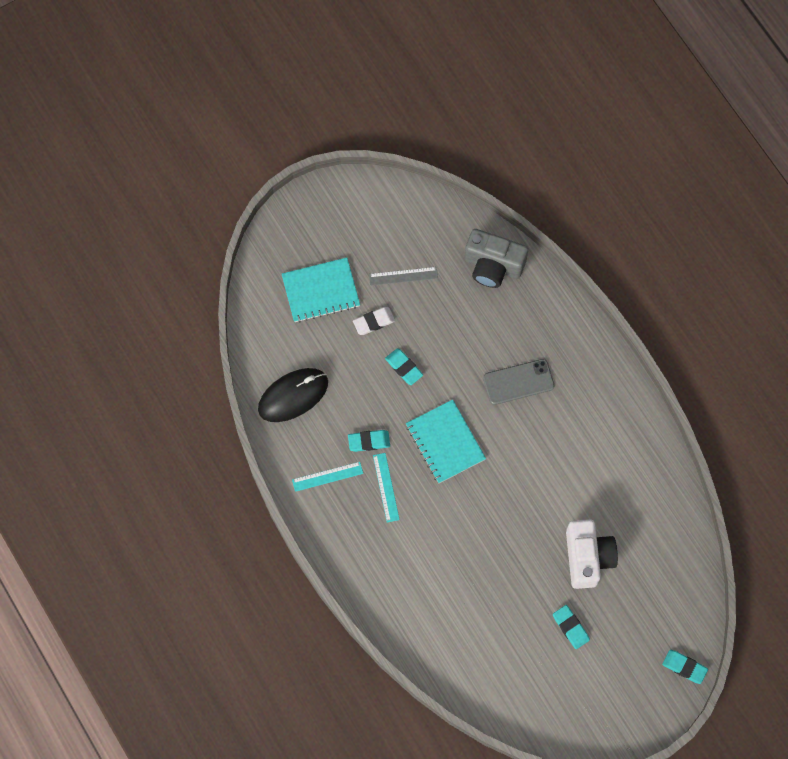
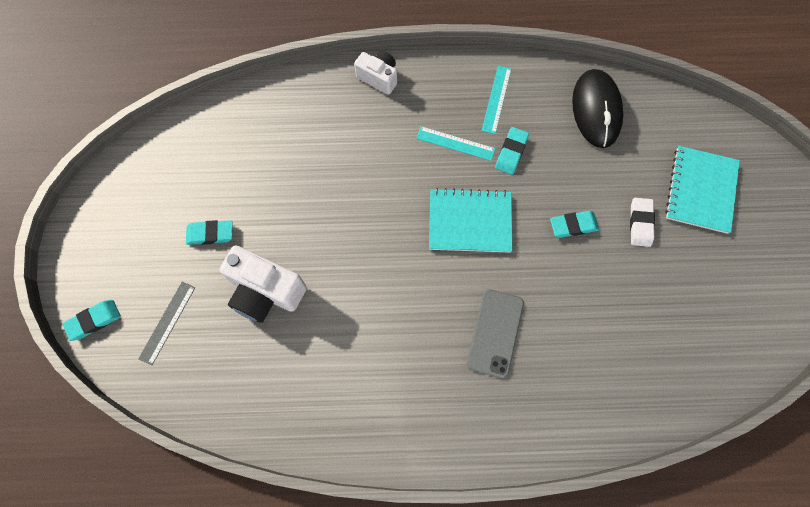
camera: 120 degrees right, 0 degrees up
grey ruler [369,267,438,286] -> grey ruler moved to [138,281,196,366]
grey camera [465,229,528,288] -> none
none -> white camera [354,51,397,95]

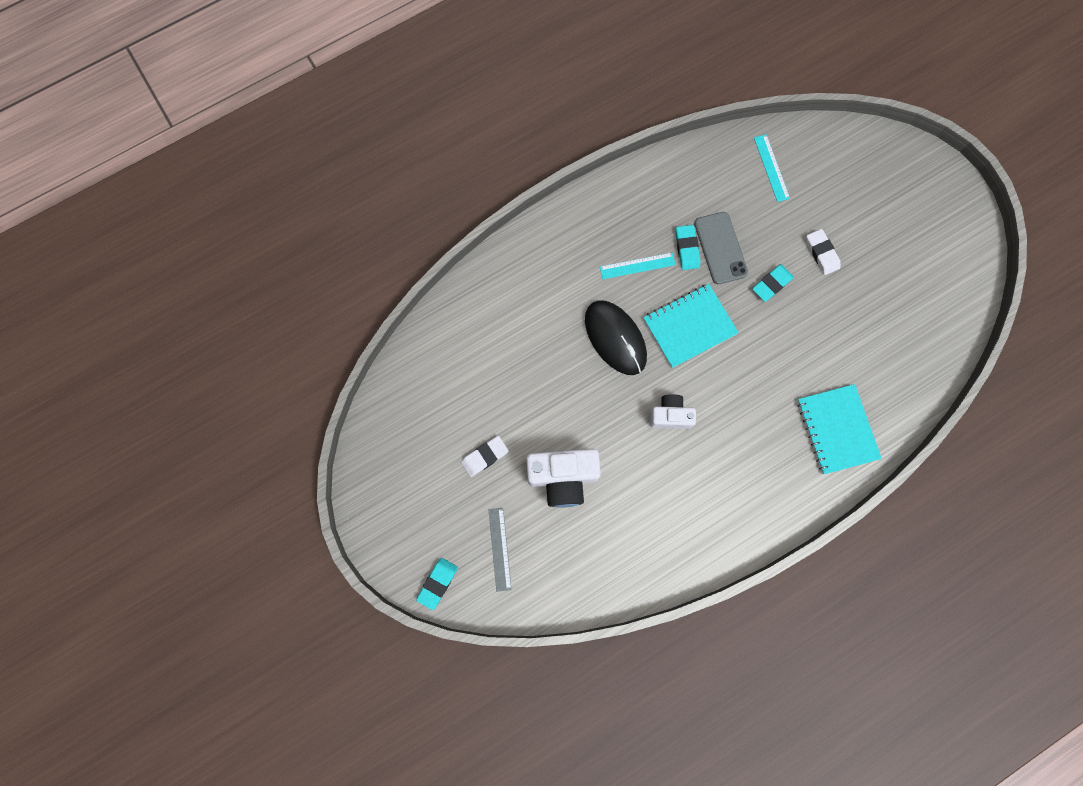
camera: 30 degrees left, 5 degrees up
turquoise eraser [186,220,233,245] -> white eraser [461,436,508,477]
white camera [354,51,397,95] -> white camera moved to [650,394,696,429]
grey phone [467,289,524,378] -> grey phone moved to [694,212,748,284]
turquoise ruler [482,66,511,134] -> turquoise ruler moved to [754,134,790,202]
black mouse [572,69,623,148] -> black mouse moved to [585,300,647,375]
turquoise notebook [665,146,740,234] -> turquoise notebook moved to [797,384,882,474]

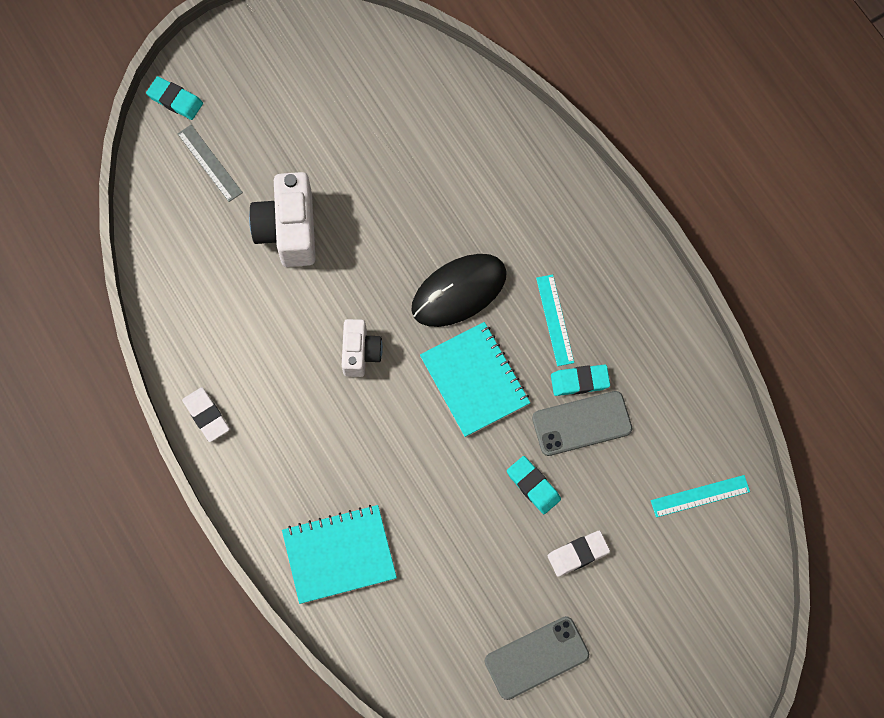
camera: 90 degrees right, 5 degrees down
white eraser [461,436,508,477] -> white eraser moved to [182,387,230,442]
grey ruler [488,508,511,592] -> grey ruler turned 60 degrees clockwise [177,125,243,202]
none -> grey phone [485,616,589,700]

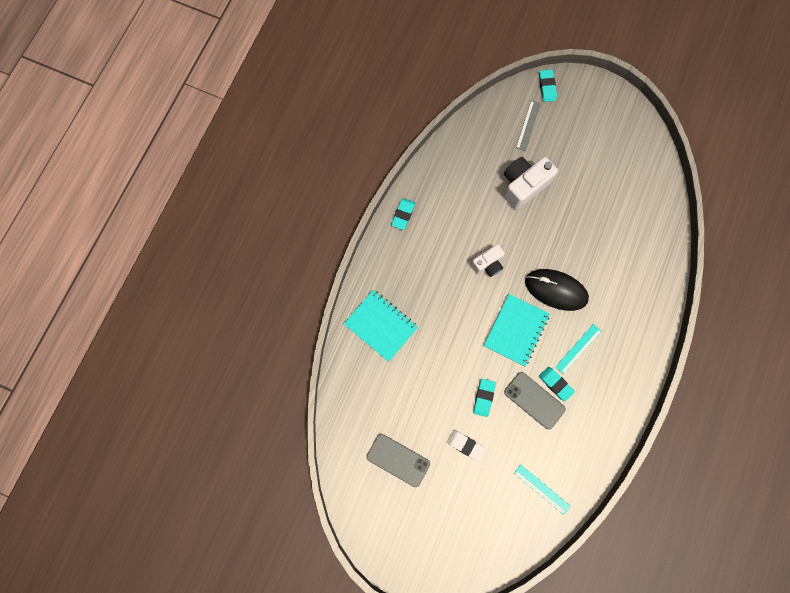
camera: 55 degrees right, 5 degrees up
white eraser [182,387,230,442] -> turquoise eraser [391,198,415,230]

